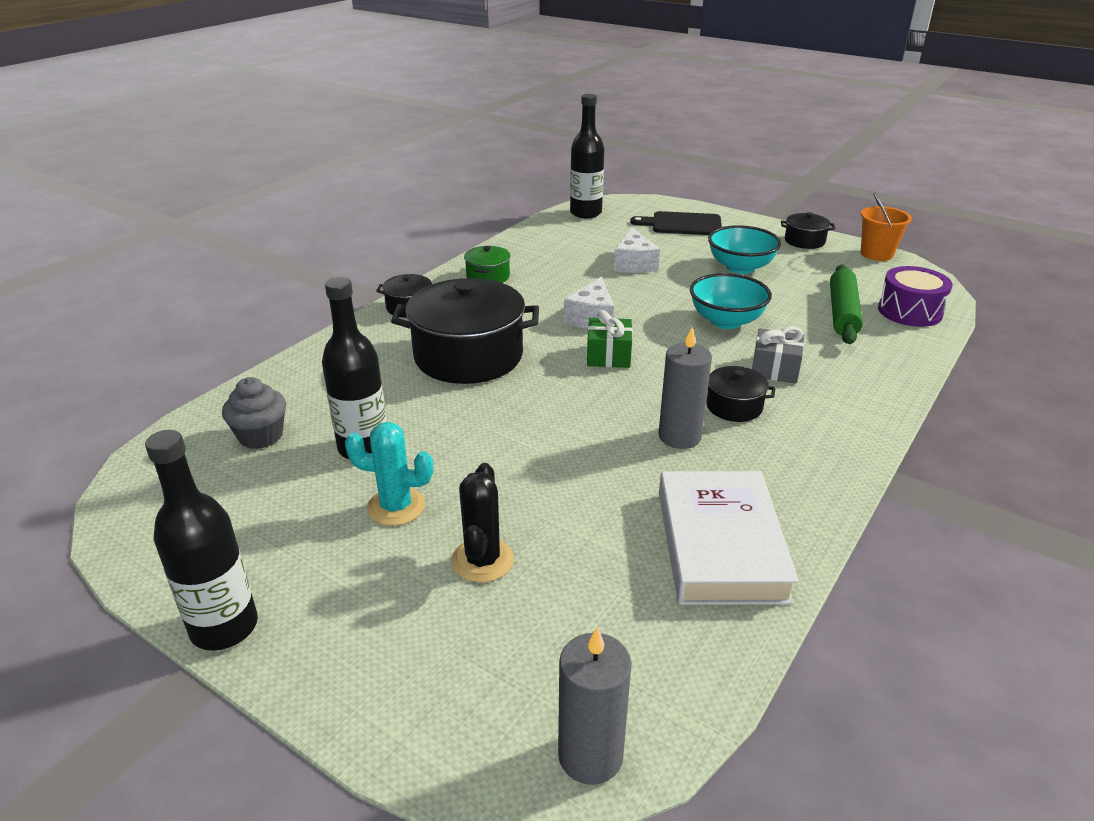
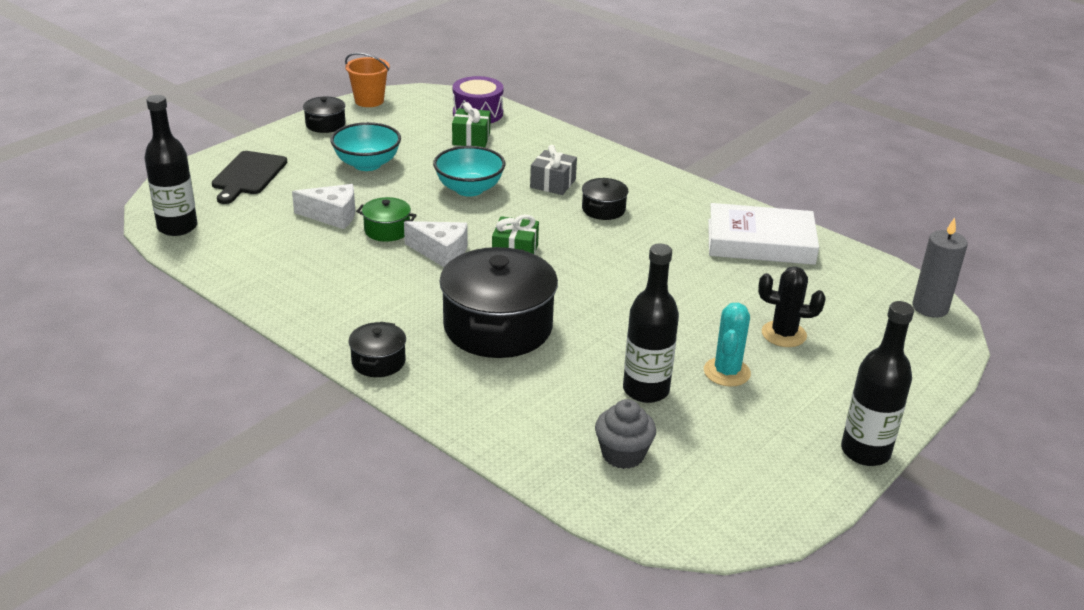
camera: 85 degrees left, 0 degrees up
green pot [464,246,510,283] -> green pot moved to [356,197,417,242]
grey candle [658,327,712,449] -> none
green rolling pin [830,264,863,344] -> green gift [452,102,490,147]

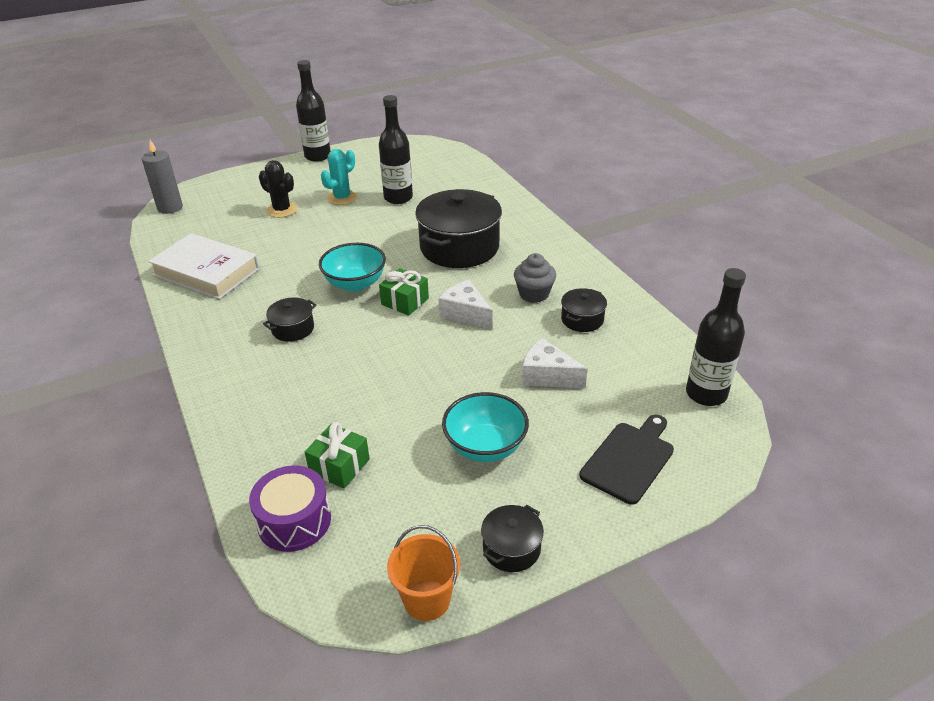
camera: 155 degrees left, 5 degrees up
black pot [349,322,406,377] -> black pot moved to [561,288,607,332]
green pot [356,197,417,242] -> none
turquoise bowl [433,146,506,197] -> turquoise bowl moved to [319,243,386,292]
grey gift [530,145,577,195] -> none
grey cupcake [595,399,656,469] -> grey cupcake moved to [514,253,556,303]

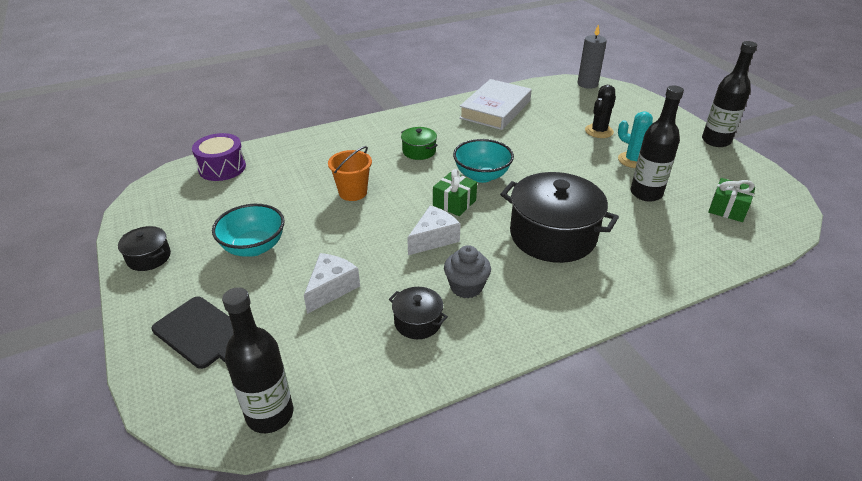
camera: 90 degrees right, 0 degrees up
black pot [263,297,316,342] -> green pot [401,127,438,160]
green gift [305,422,370,489] -> green gift moved to [708,178,755,222]
orange bucket [387,525,460,621] -> orange bucket moved to [328,146,372,201]

